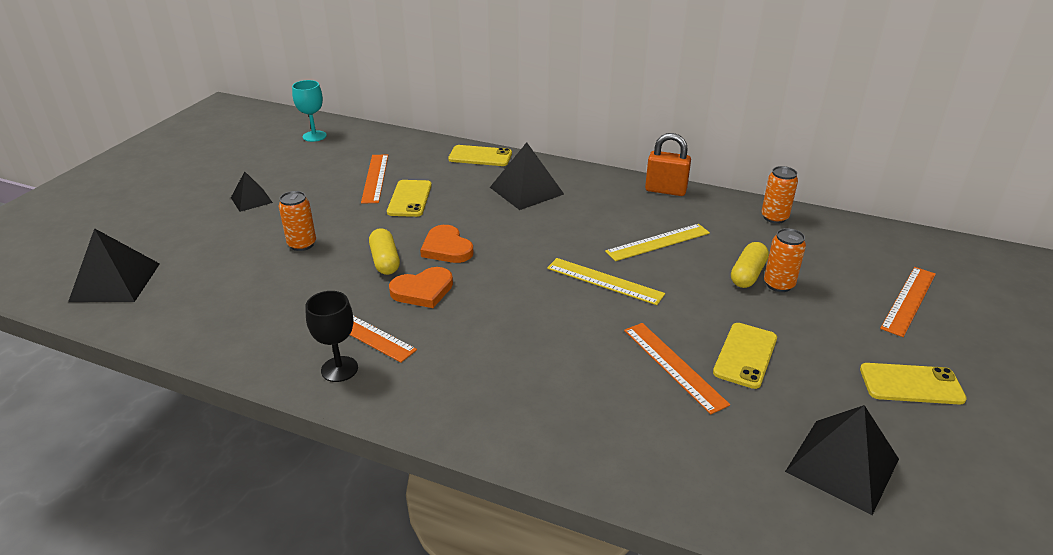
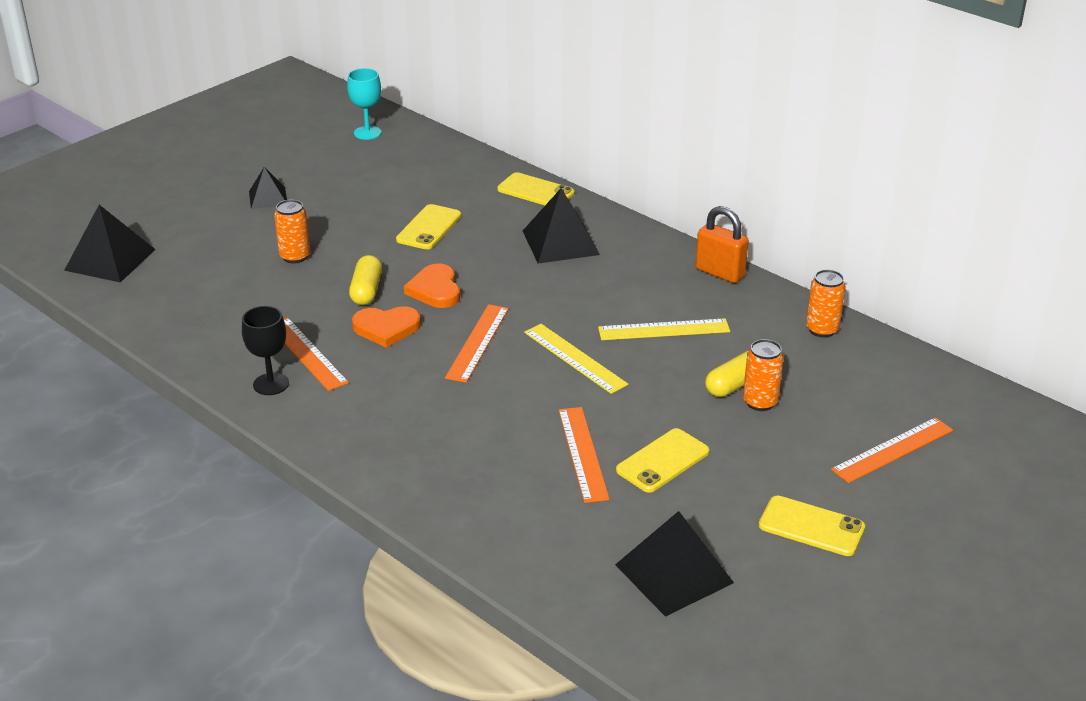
camera: 20 degrees right, 0 degrees up
orange ruler [361,154,388,204] -> orange ruler moved to [445,304,509,383]

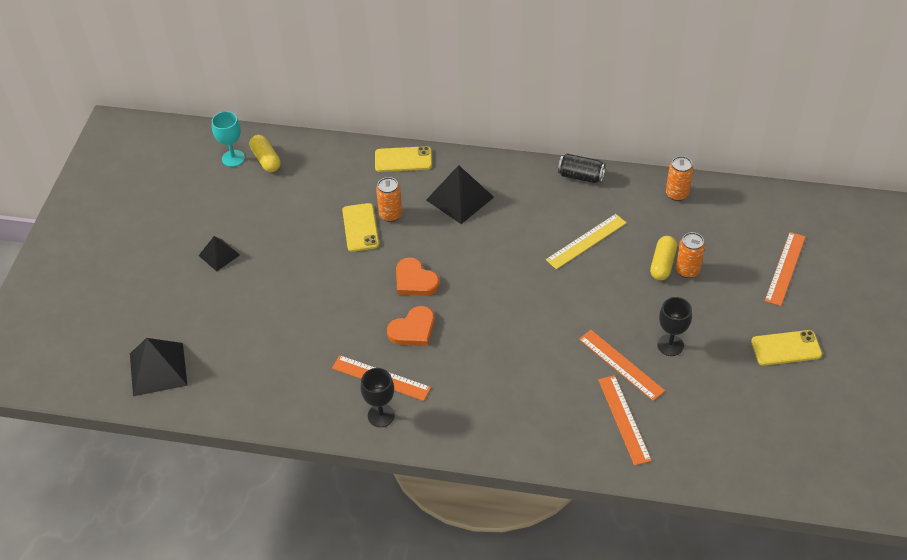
camera: 30 degrees left, 15 degrees up
orange can [274,200,310,264] -> orange can moved to [376,177,402,222]
yellow capsule [349,255,382,305] -> yellow capsule moved to [250,135,281,172]
orange ruler [445,304,509,383] -> orange ruler moved to [598,375,652,466]
yellow ruler [524,324,628,394] -> none
black pyramid [615,511,734,617] -> none
yellow phone [616,428,709,493] -> black goblet [657,297,692,356]
orange padlock [695,206,749,283] -> black can [558,154,606,183]

